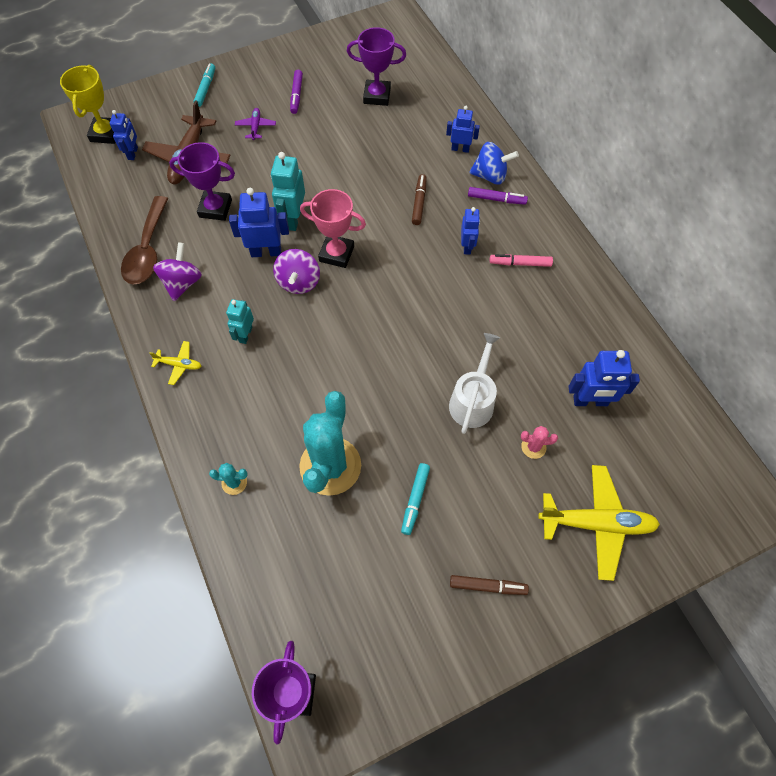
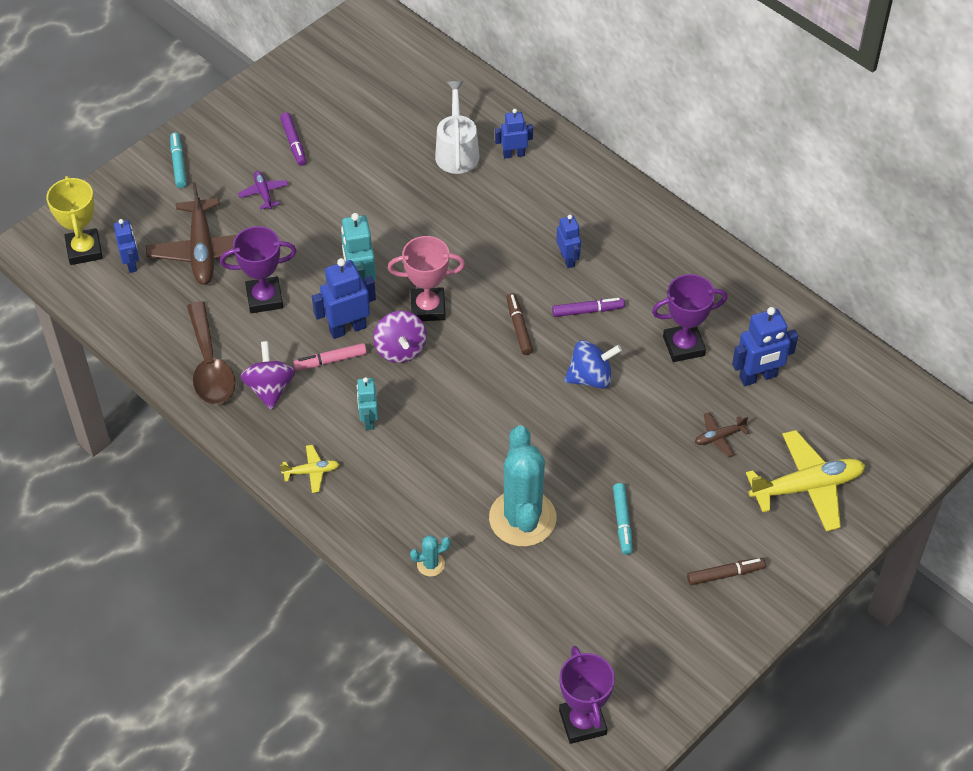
camera: 20 degrees left, 10 degrees down
purple trophy [347,27,406,106] -> purple trophy moved to [652,274,727,362]
brown marker [412,174,426,225] -> brown marker moved to [506,293,533,355]
white watering can [449,333,500,434] -> white watering can moved to [435,81,480,174]
purple marker [468,187,528,205] -> purple marker moved to [552,298,625,317]
blue spinning top [469,142,519,185] -> blue spinning top moved to [564,340,622,389]
pink marker [490,254,553,267] -> pink marker moved to [293,343,367,370]
pink cactus [521,426,558,459] -> brown plane [695,412,750,457]

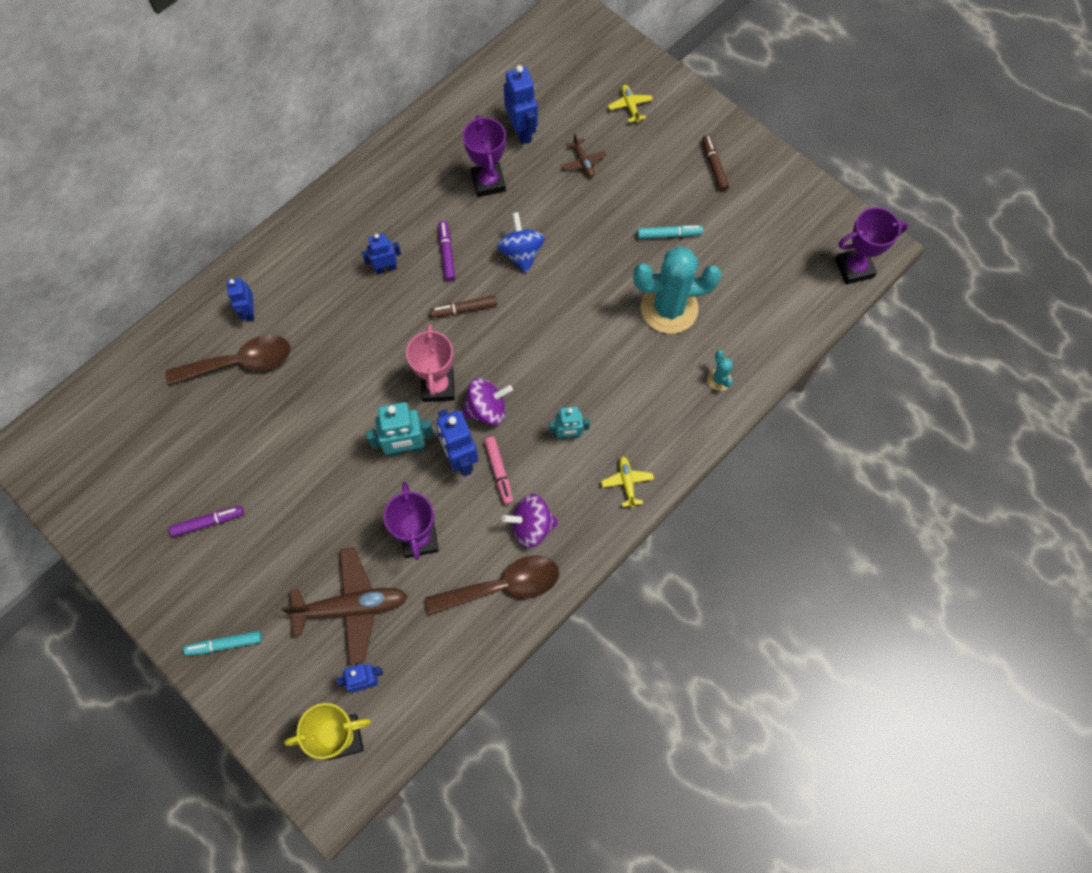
camera: 90 degrees left, 15 degrees up
purple plane [238,171,288,210] -> none
white watering can [435,81,480,174] -> brown spoon [166,335,290,385]
yellow plane [746,430,865,532] -> yellow plane [608,85,653,123], size x0.48

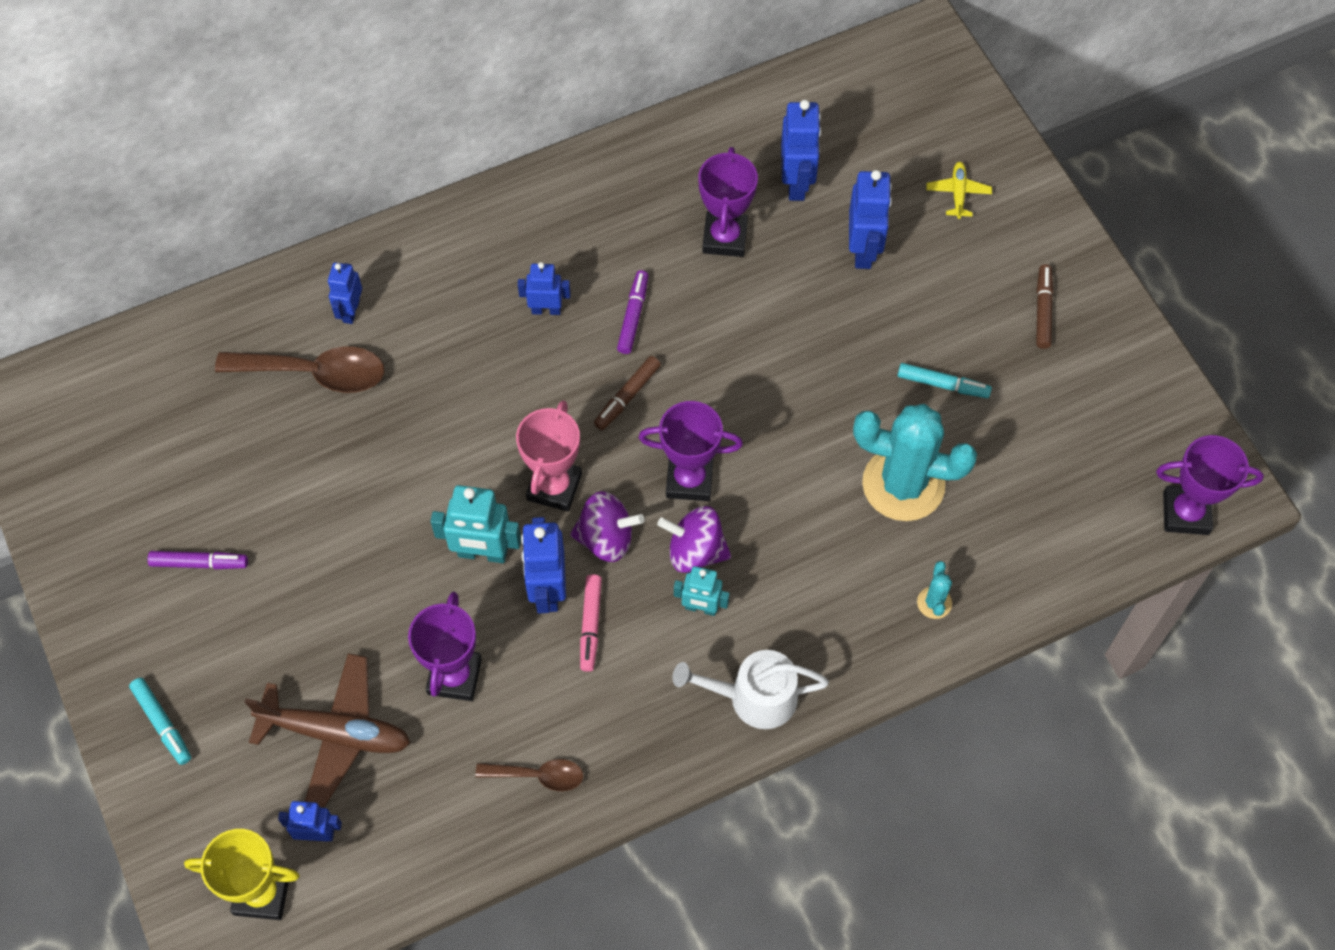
camera: 20 degrees right, 5 degrees down
turquoise marker [183,631,262,656] -> turquoise marker turned 135 degrees counterclockwise [129,678,191,765]
brown spoon [425,555,559,615] -> brown spoon [475,759,583,791], size x0.57
brown marker [430,295,497,318] -> brown marker turned 60 degrees counterclockwise [594,356,661,430]
blue spinning top [497,212,545,273] -> none
purple spinning top [502,494,559,548] -> purple spinning top moved to [657,506,731,573]
brown plane [561,133,606,178] -> blue robot [849,170,892,269]
yellow plane [601,456,654,508] -> white watering can [672,650,829,729]
none -> purple trophy [639,401,743,501]

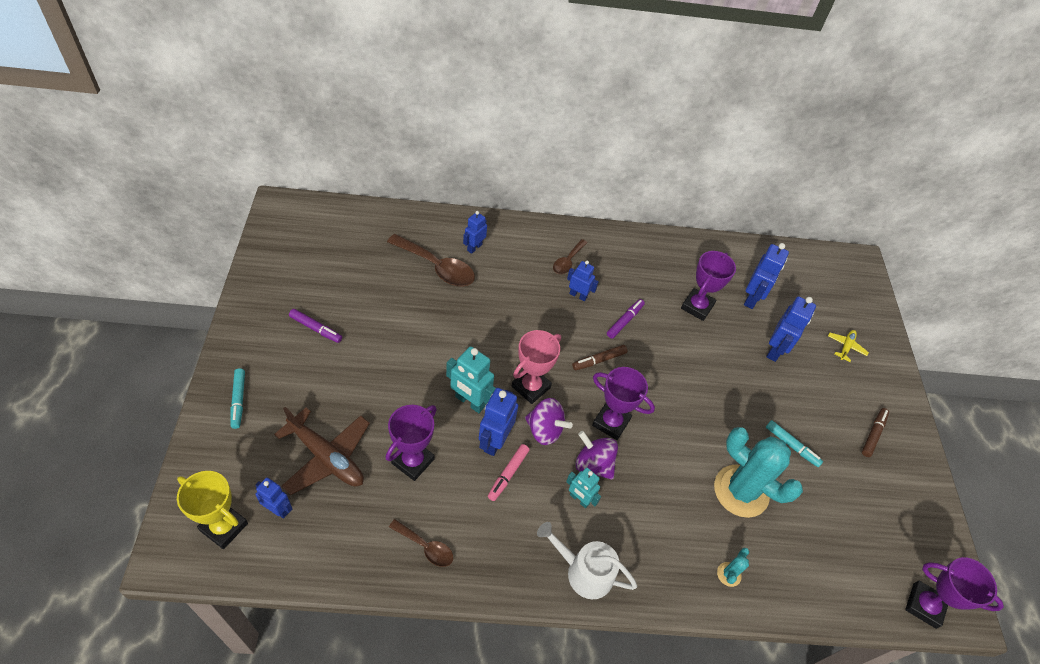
camera: 20 degrees right, 10 degrees down
none -> brown spoon [553,239,587,274]

